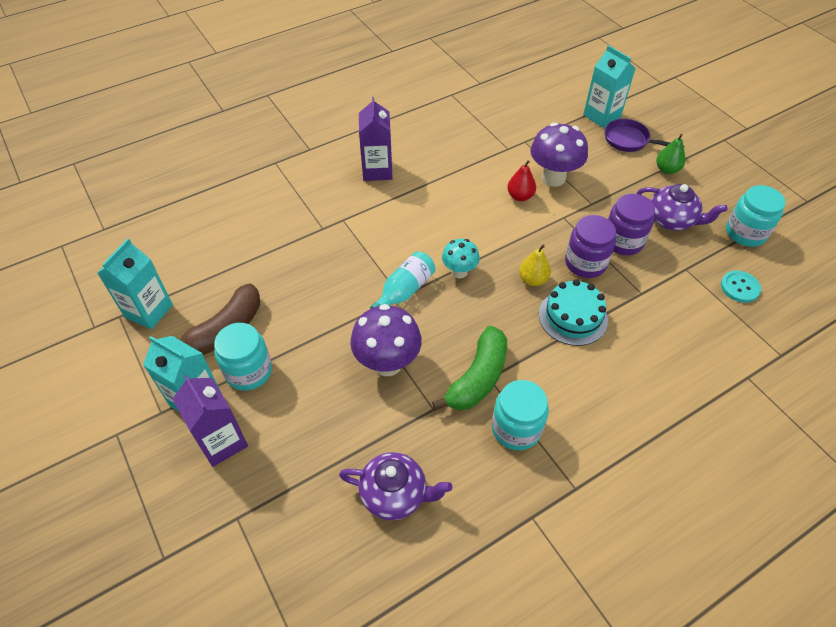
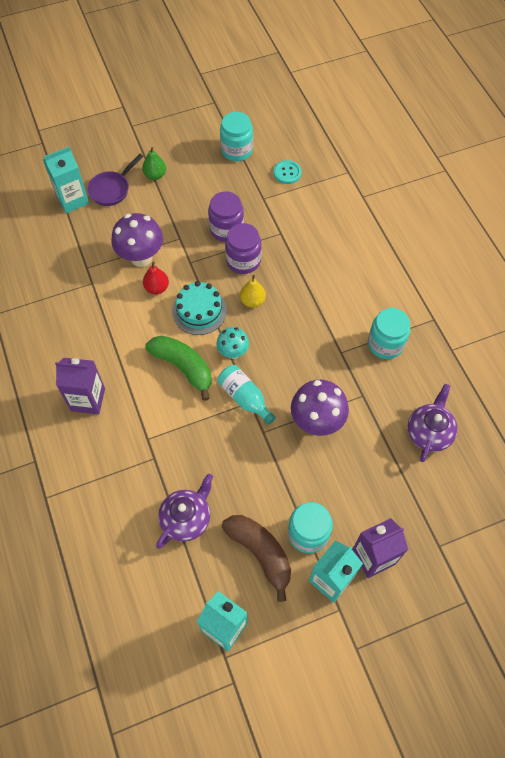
camera: 80 degrees left, 10 degrees up
green banana [432,326,507,411] -> green banana moved to [145,336,211,401]
turquoise cake [539,279,608,346] -> turquoise cake moved to [172,281,227,335]
purple teapot [636,184,727,231] -> purple teapot moved to [156,474,213,548]

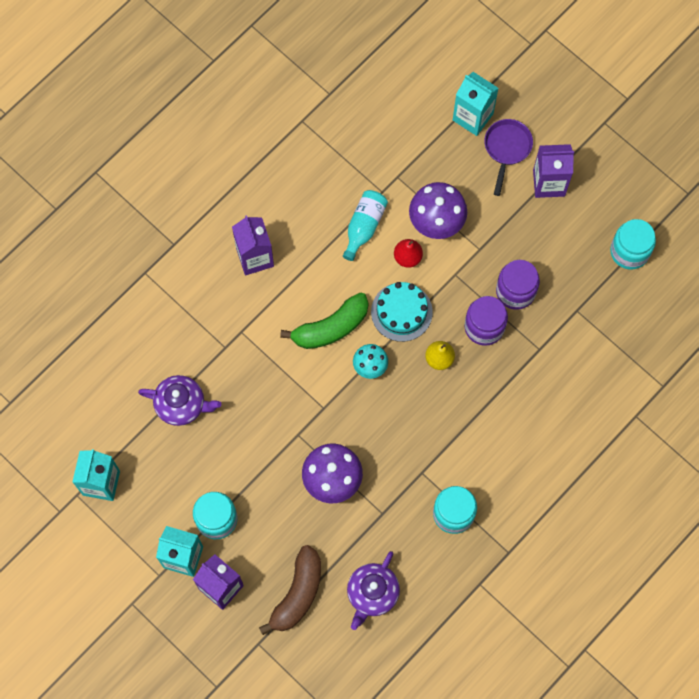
camera: 65 degrees right, 10 degrees up
purple pan [87,154,143,206] -> purple pan turned 90 degrees clockwise [484,119,533,196]
green pear [142,147,166,180] -> purple carton [533,144,574,198]
green banana [145,336,211,401] -> green banana turned 45 degrees clockwise [280,293,368,349]
turquoise bottle [218,365,276,425] -> turquoise bottle moved to [343,190,388,261]
brown banana [222,515,291,602] -> brown banana moved to [259,545,321,635]
turquoise button [274,160,302,184] -> none
purple teapot [408,384,458,462] -> purple teapot turned 120 degrees clockwise [347,551,400,630]

